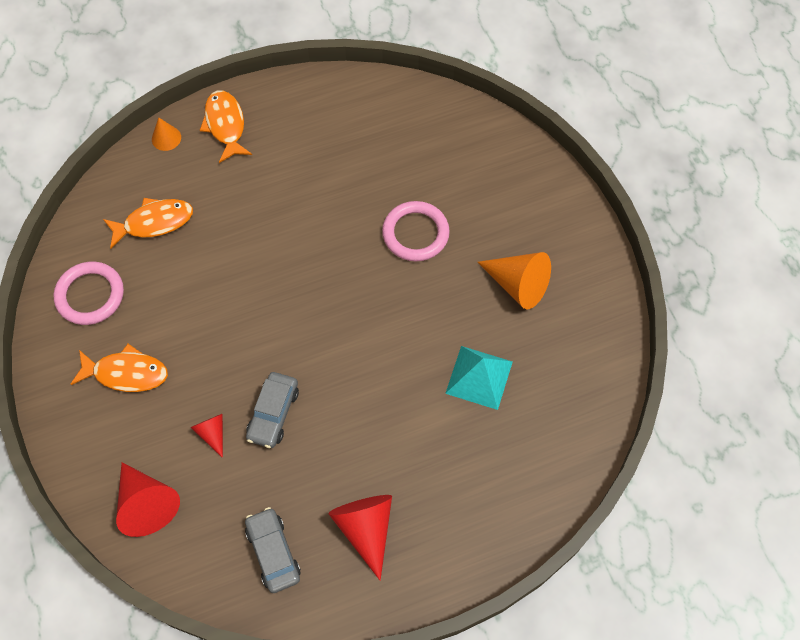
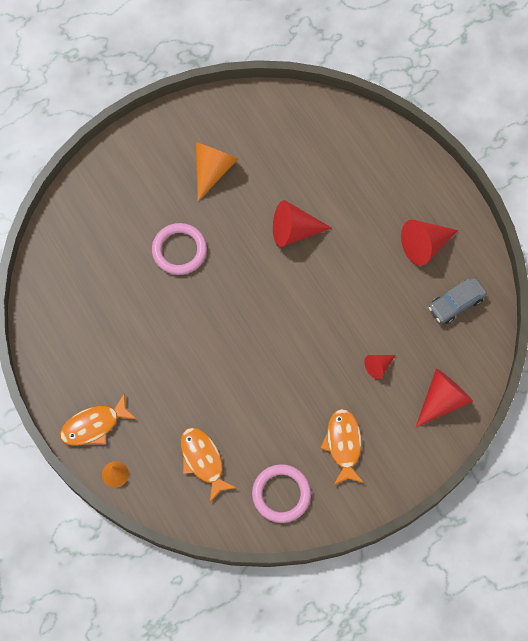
camera: 100 degrees left, 5 degrees up
grey car [246,372,299,448] -> none
turquoise pyramid [445,346,513,410] -> none
none -> red cone [273,200,332,247]

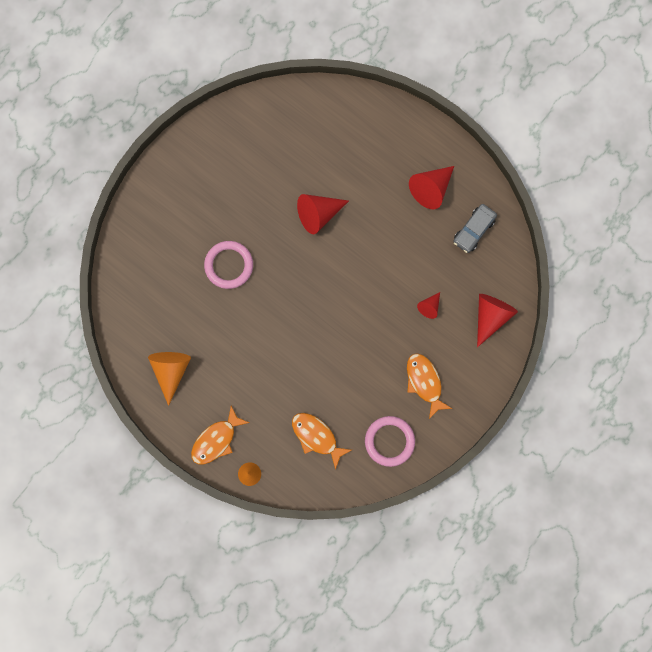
camera: 20 degrees left, 10 degrees up
orange cone [196,142,238,202] -> orange cone moved to [148,352,191,406]

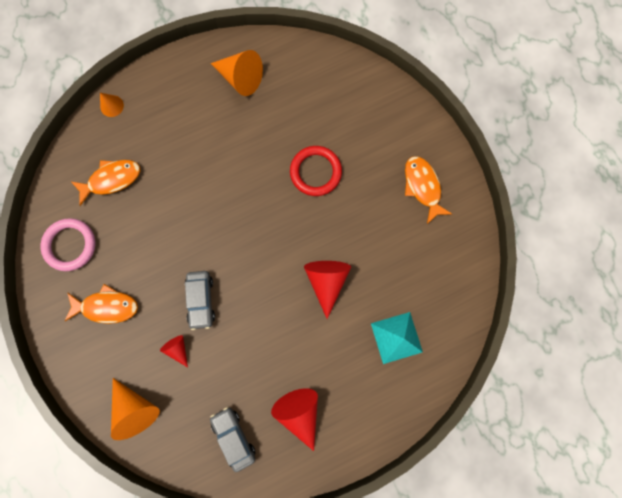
camera: 115 degrees right, 0 degrees up
orange fish [191,406,249,465] -> orange fish moved to [405,156,452,224]
pink ring [204,241,253,289] -> red ring [290,146,342,196]
red cone [477,294,518,347] -> orange cone [111,378,160,440]
none -> grey car [185,271,215,330]
none -> turquoise pyramid [371,312,423,364]

